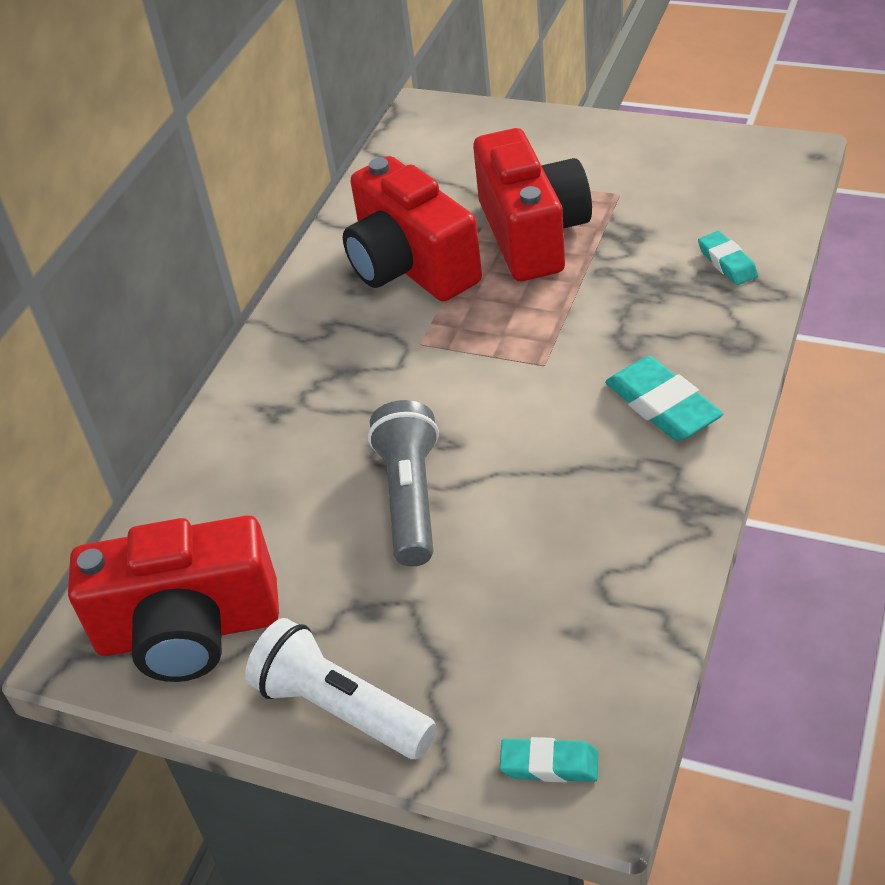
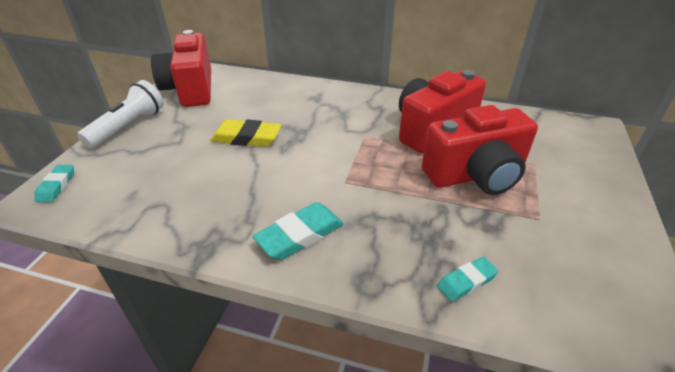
camera: 80 degrees right, 5 degrees down
grey flashlight [368,400,439,567] -> yellow eraser [210,119,281,147]

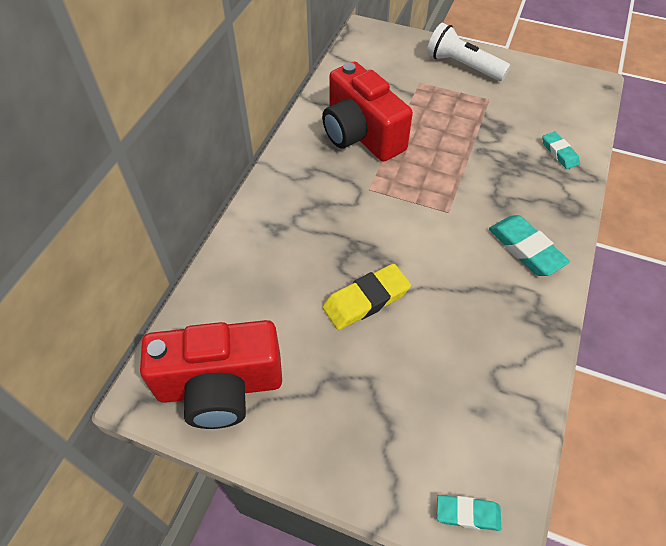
camera: 85 degrees left, 15 degrees up
white flashlight [77,80,164,148] -> white flashlight moved to [427,23,511,81]
yellow eraser [210,119,281,147] -> yellow eraser turned 45 degrees clockwise [323,264,411,330]
red camera [422,105,538,195] -> none

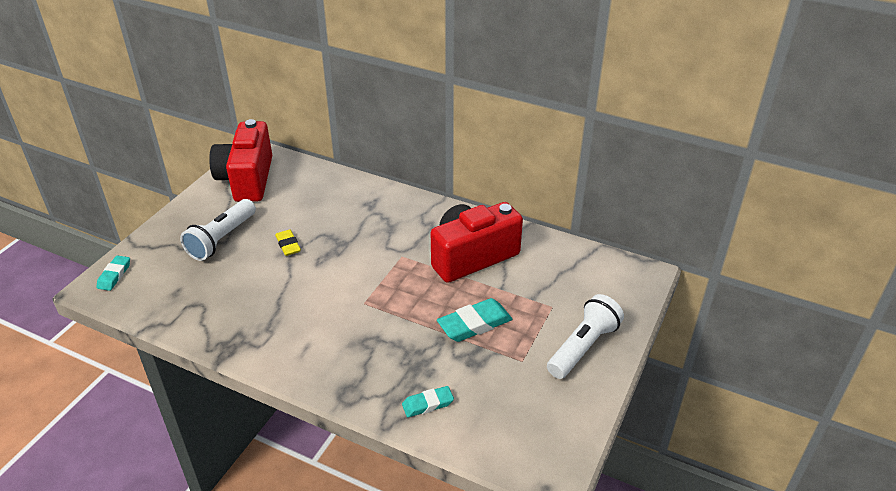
camera: 95 degrees right, 15 degrees down
yellow eraser [323,264,411,330] -> yellow eraser [275,230,301,256], size x0.61
turquoise eraser [489,215,570,276] -> turquoise eraser moved to [437,298,512,342]
none -> white flashlight [180,199,256,261]

